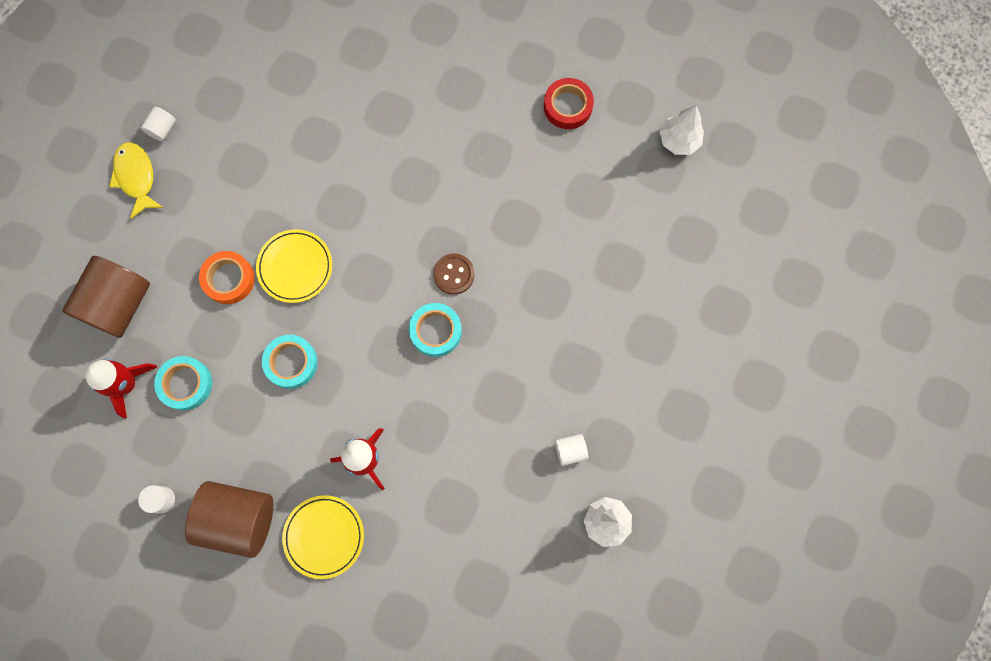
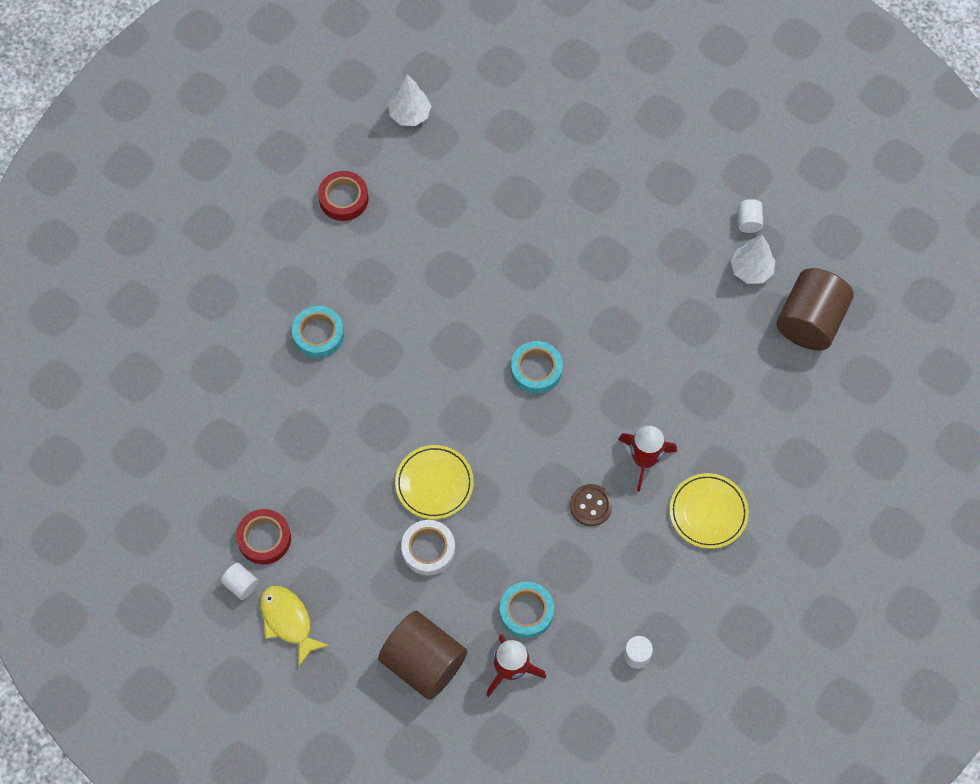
camera: 75 degrees left, 10 degrees down
yellow fish [109,142,163,219] -> yellow fish turned 60 degrees clockwise [260,585,329,666]
brown cylinder [185,481,273,558] -> brown cylinder moved to [777,268,854,351]
orange tape [199,251,255,304] -> white tape [401,520,455,575]
turquoise tape [262,335,318,389] -> turquoise tape moved to [292,306,344,358]
brown button [433,254,474,295] -> brown button moved to [570,484,613,526]
white cylinder [555,434,588,466] -> white cylinder moved to [738,199,763,233]
none -> red tape [236,509,291,564]

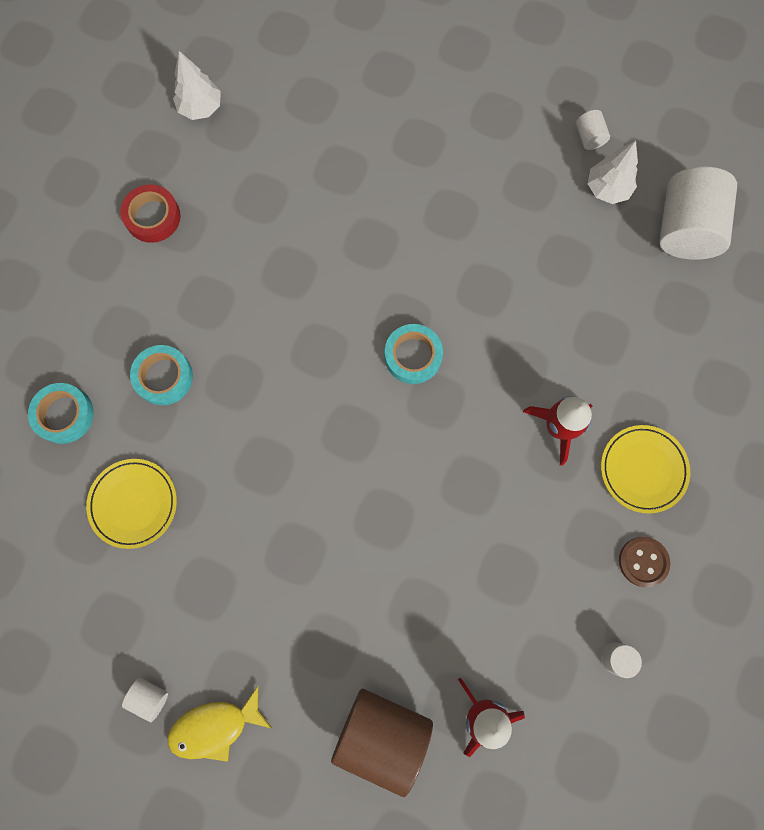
camera: 15 degrees left, 10 degrees up
red tape [236,509,291,564] -> none
yellow fish [260,585,329,666] -> yellow fish turned 60 degrees counterclockwise [167,687,272,762]
yellow plate [395,445,474,519] -> yellow plate moved to [86,459,177,549]
white tape [401,520,455,575] -> none
turquoise tape [500,582,554,638] -> turquoise tape moved to [28,383,94,444]
brown button [570,484,613,526] -> brown button moved to [619,537,670,587]
brown cylinder [777,268,854,351] -> white cylinder [659,166,737,260]

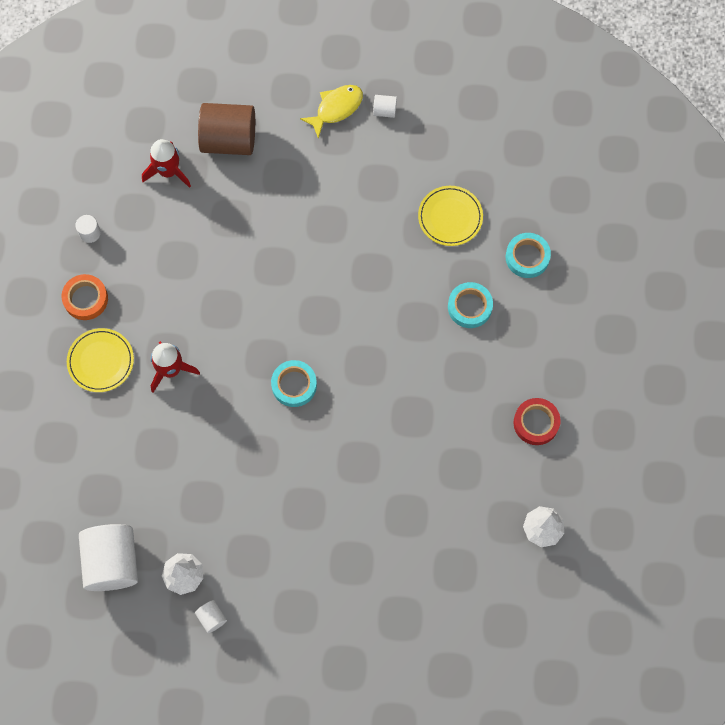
camera: 160 degrees right, 5 degrees down
brown button [619,537,670,587] -> orange tape [62,274,108,320]

